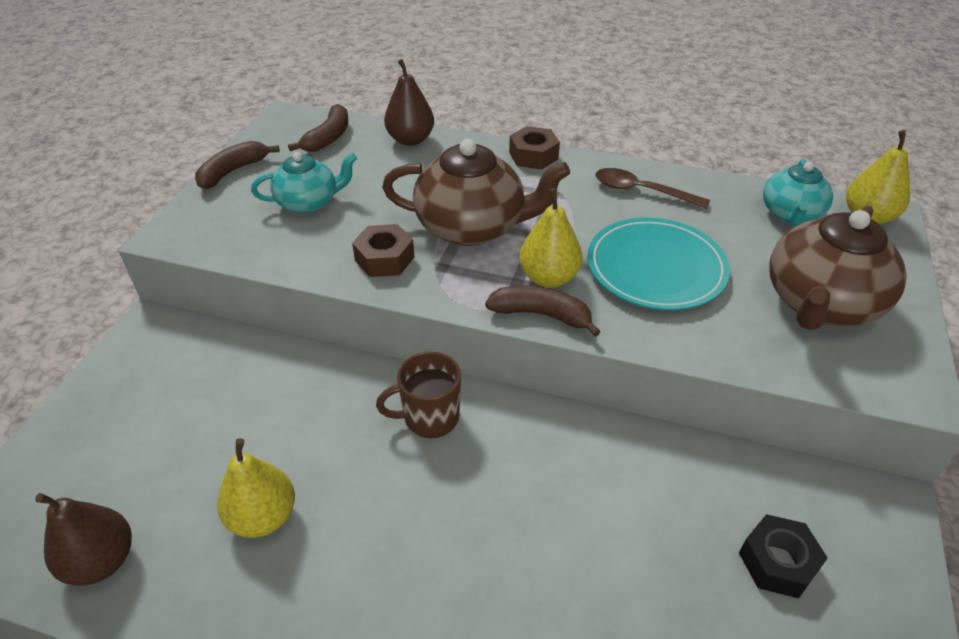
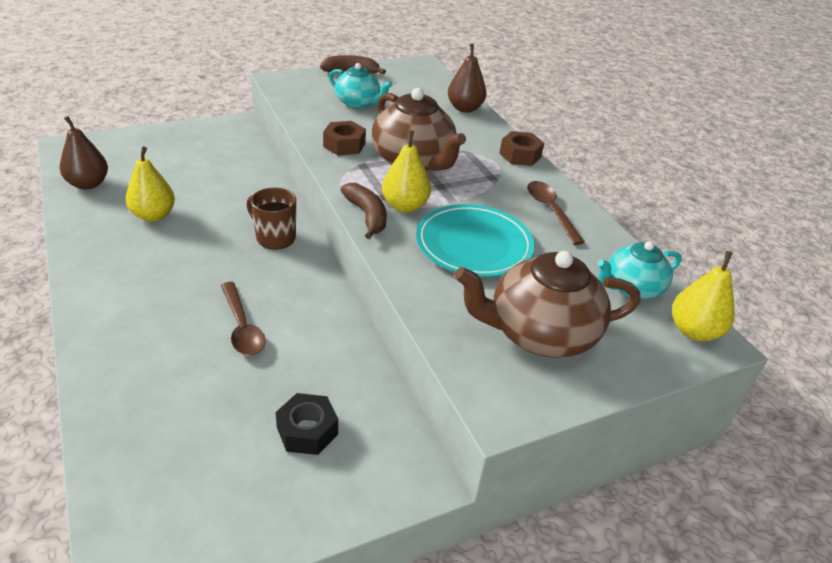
camera: 45 degrees right, 5 degrees down
brown banana [288,104,348,152] -> none
none -> brown spoon [221,282,266,356]

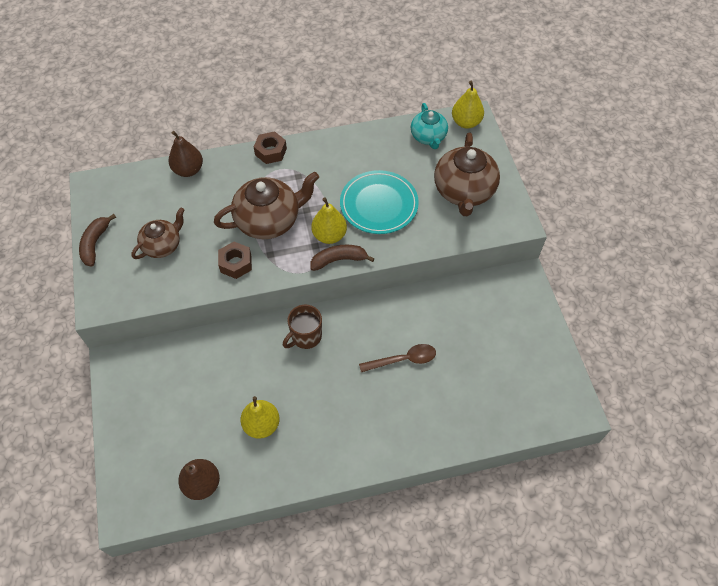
camera: 75 degrees left, 20 degrees up
black nut [276,393,338,455] -> none
turquoise teapot [329,63,392,109] -> brown teapot [132,208,184,259]
brown spoon [527,181,585,245] -> none

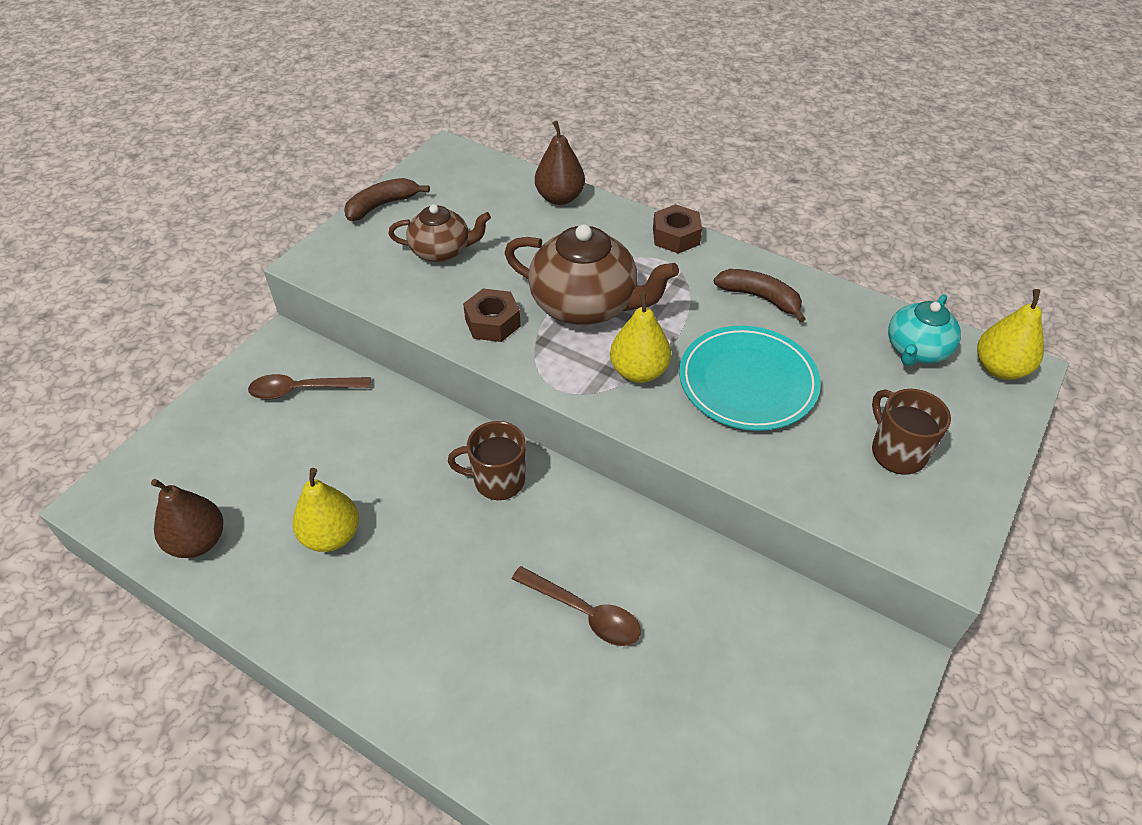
camera: 45 degrees right, 10 degrees down
brown banana [311,245,375,271] -> brown banana moved to [714,269,805,322]
brown teapot [434,132,500,216] -> brown mug [872,389,951,475]
none -> brown spoon [248,374,371,399]

